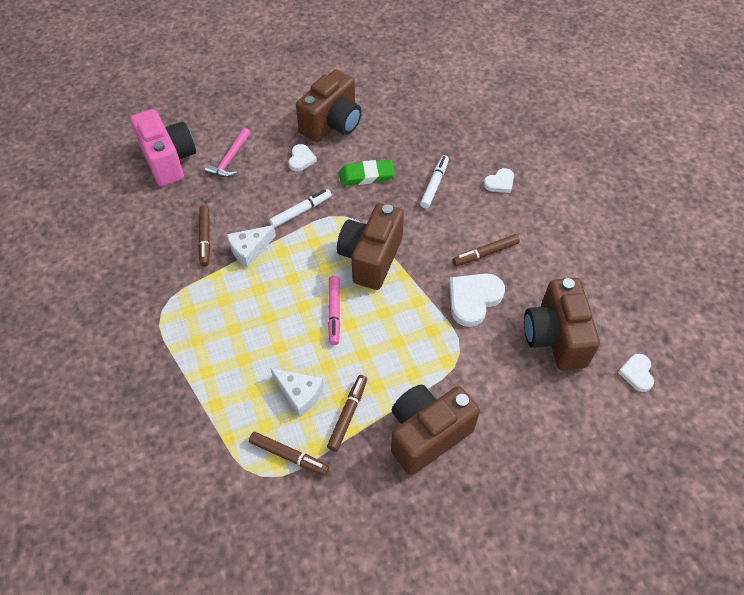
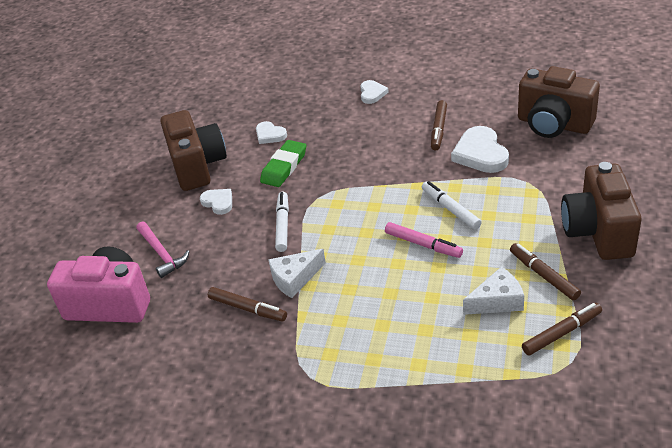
camera: 50 degrees left, 15 degrees down
white cheese [227,225,276,268] -> white cheese turned 60 degrees clockwise [268,249,326,298]
brown camera [337,203,404,290] -> none
white marker [420,155,449,208] -> white marker moved to [422,181,482,230]
white heart [618,354,654,392] -> white heart moved to [256,121,287,144]

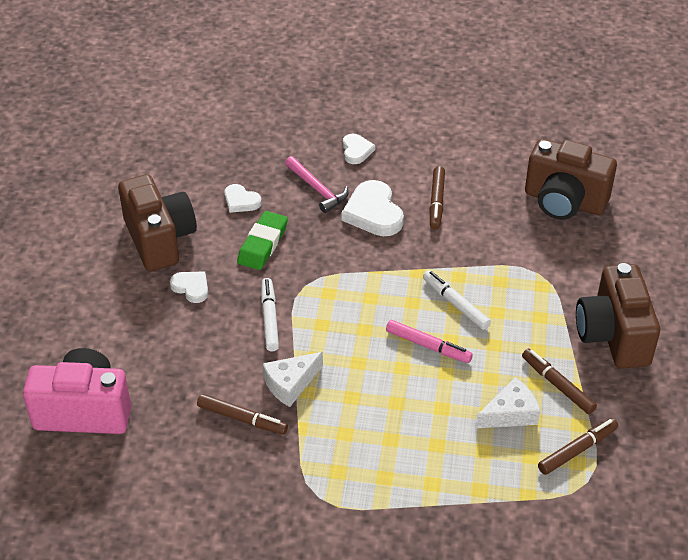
camera: 10 degrees left, 5 degrees up
pink hammer [136,221,189,278] -> pink hammer moved to [285,156,349,213]
white heart [451,126,509,173] -> white heart moved to [341,180,404,236]

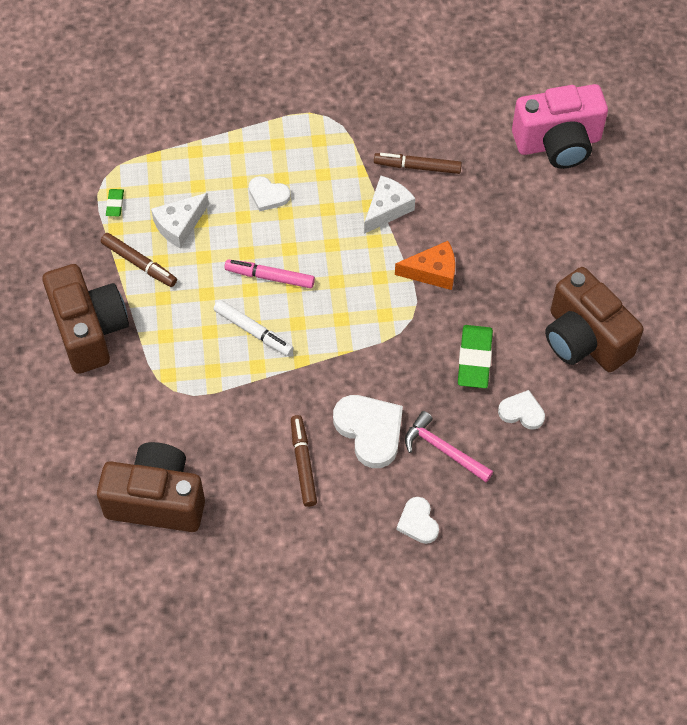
camera: 165 degrees right, 15 degrees up
white heart [170,271,208,303] -> white heart moved to [249,176,291,212]
white marker [261,278,279,352] -> orange cheese [395,241,455,290]
brown marker [538,418,618,475] -> green eraser [106,189,124,216]

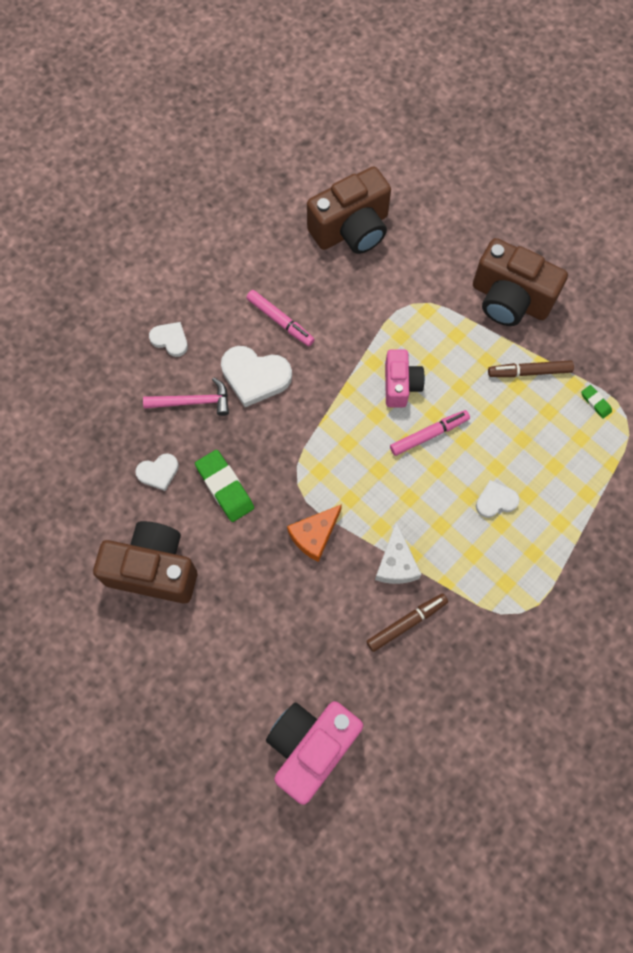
camera: 140 degrees right, 10 degrees up
white cheese [151,193,209,248] -> none
white marker [214,300,294,356] -> pink camera [385,349,425,407]
brown marker [291,415,317,507] -> pink marker [246,290,315,346]

